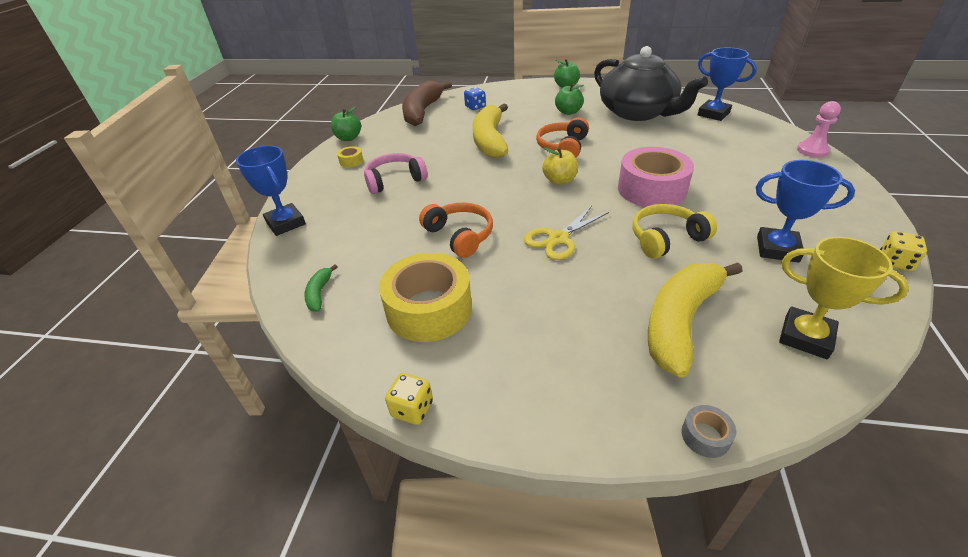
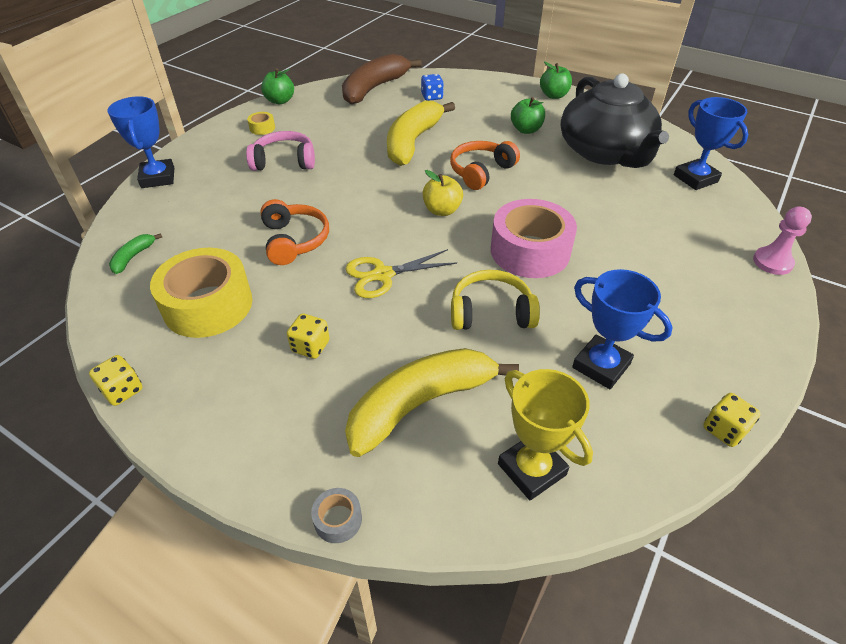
camera: 20 degrees right, 5 degrees up
none -> yellow dice [287,313,330,359]

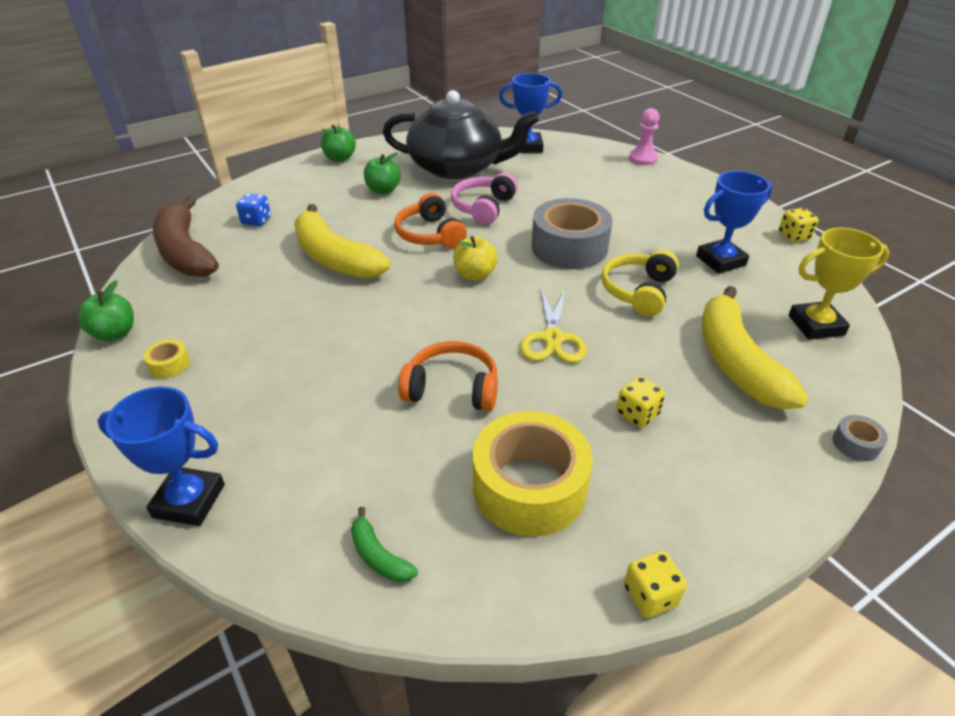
camera: 65 degrees left, 5 degrees down
pink headphones [246,131,315,171] -> pink headphones moved to [451,173,518,225]
pink tape [491,199,577,278] -> grey tape [531,198,612,269]

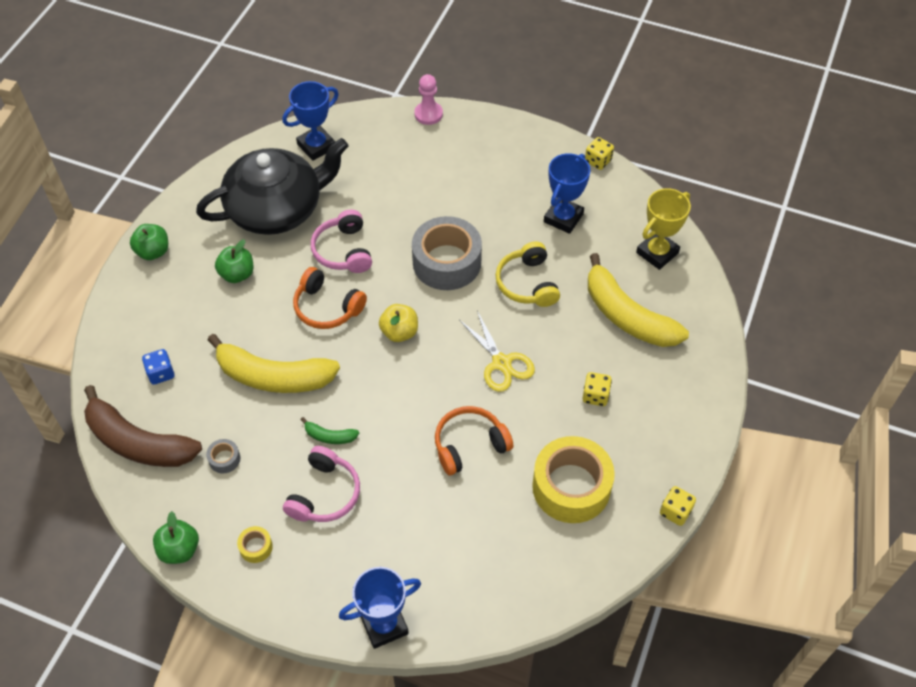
camera: 35 degrees left, 15 degrees up
green banana [351,507,418,582] -> green banana moved to [301,417,359,444]
grey tape [832,415,888,461] -> grey tape moved to [206,439,240,473]
none -> pink headphones [283,446,360,522]

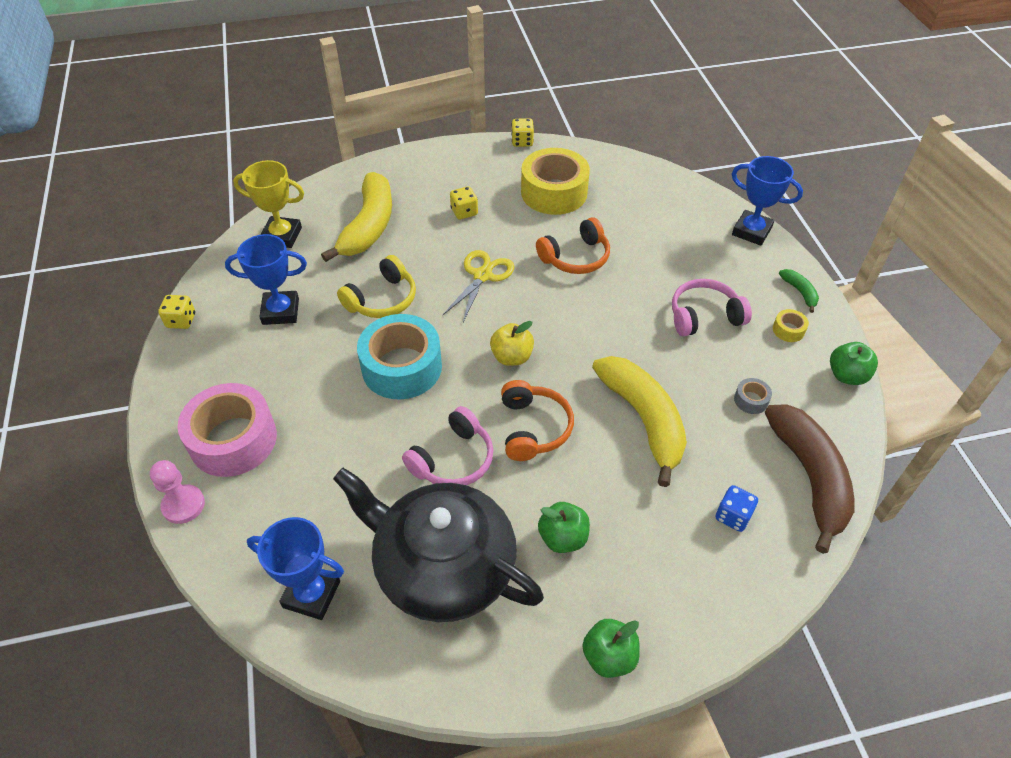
camera: 125 degrees left, 5 degrees down
green banana [301,417,359,444] -> green banana moved to [779,269,819,313]
grey tape [412,216,482,290] -> turquoise tape [357,314,442,400]
orange headphones [435,406,513,475] -> orange headphones turned 60 degrees counterclockwise [536,217,610,274]
none -> pink tape [178,383,277,477]

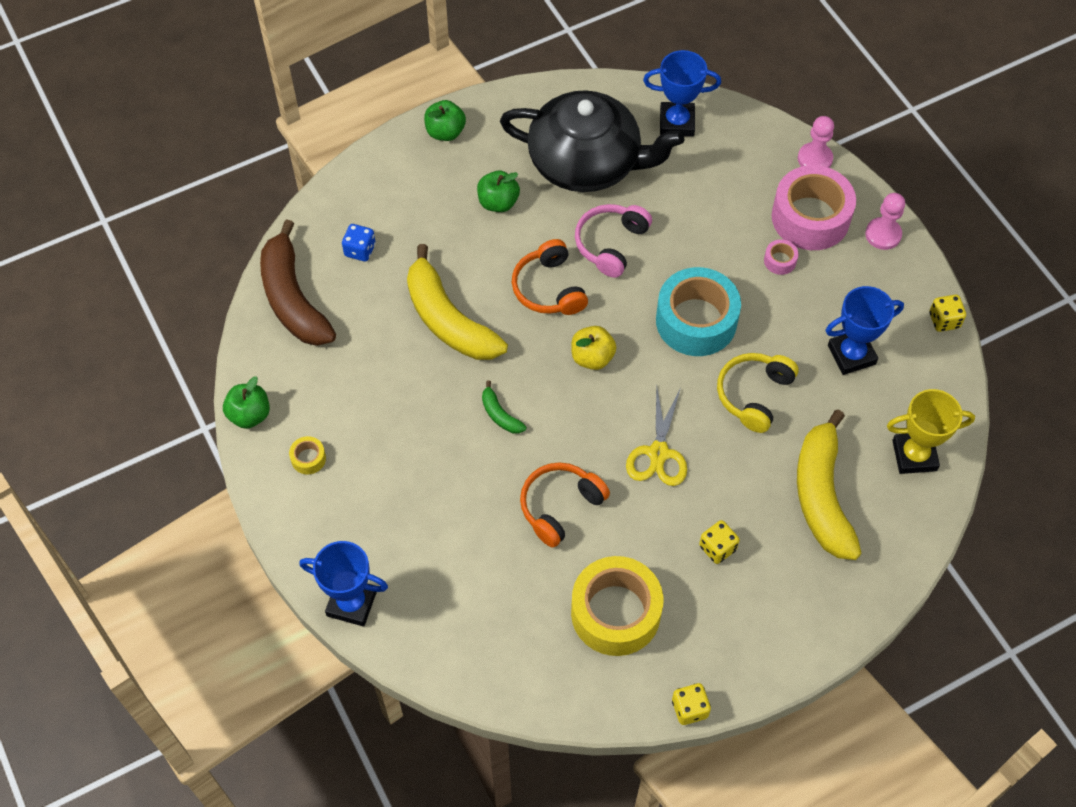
camera: 165 degrees right, 10 degrees up
pink headphones [672,279,752,337] -> none
grey tape [734,378,772,414] -> none
green banana [779,269,819,313] -> green banana moved to [482,380,526,433]
none -> pink tape [764,240,798,275]
none -> pink pawn [865,193,905,250]

